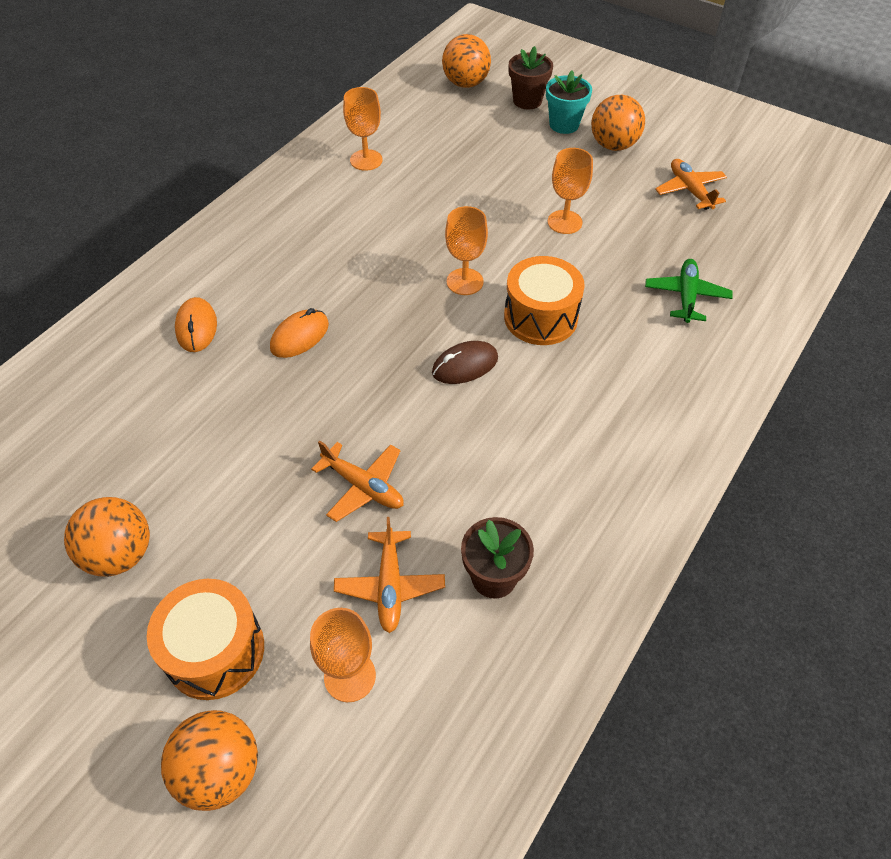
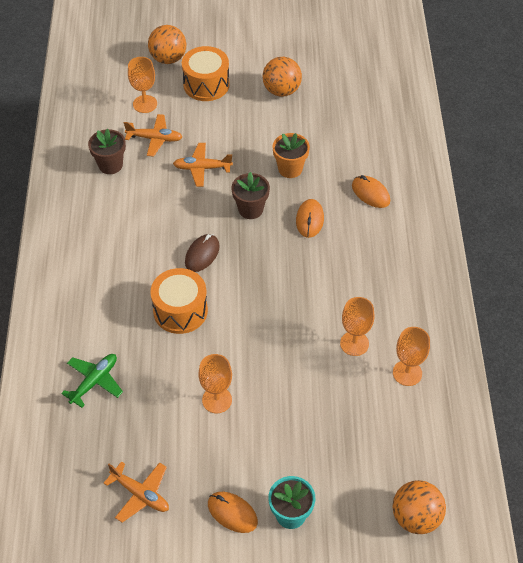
camera: 145 degrees right, 0 degrees up
orange plane [334,517,445,633] -> orange plane turned 135 degrees clockwise [124,114,182,157]
orange goblet [445,206,488,295] -> orange goblet moved to [340,297,375,356]
brown flower pot [509,46,553,110] -> brown flower pot moved to [231,172,270,219]
orange ball [591,95,645,151] -> orange mouse [208,492,258,533]
green plane [645,259,733,323] -> green plane turned 120 degrees counterclockwise [61,354,123,408]
none -> orange flower pot [272,133,310,178]

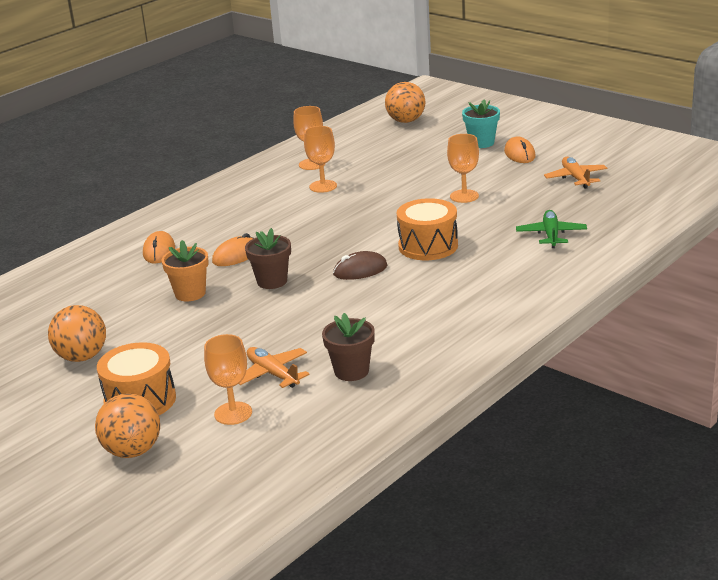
camera: 135 degrees left, 25 degrees down
green plane [61,354,123,408] -> green plane turned 105 degrees clockwise [516,210,587,248]
orange plane [173,143,233,187] -> none

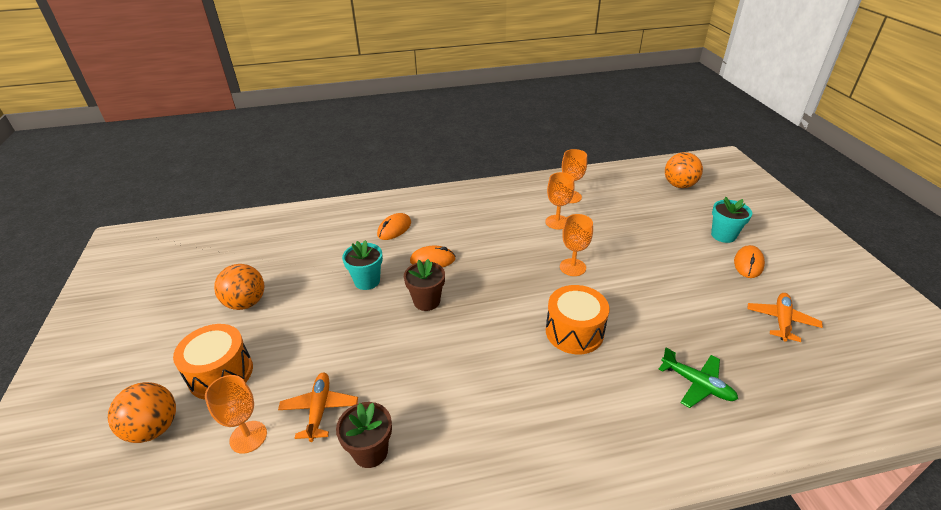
camera: 35 degrees right, 10 degrees up
orange flower pot [161,240,209,301] -> turquoise flower pot [342,240,383,290]
brown mouse [333,251,387,280] -> none
orange goblet [447,134,479,203] -> orange goblet moved to [560,214,593,276]
green plane [516,210,587,248] -> green plane turned 90 degrees clockwise [659,348,738,408]

